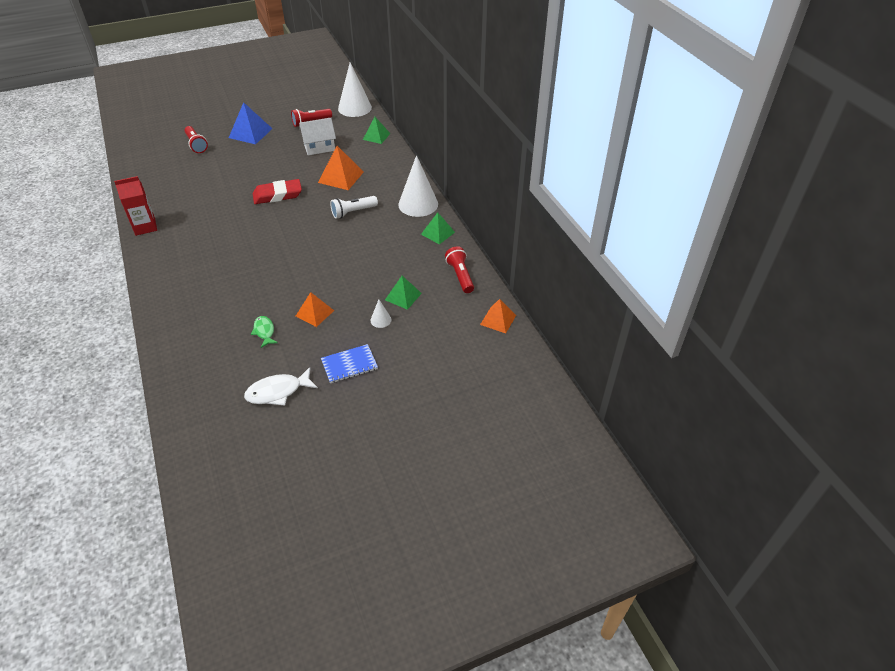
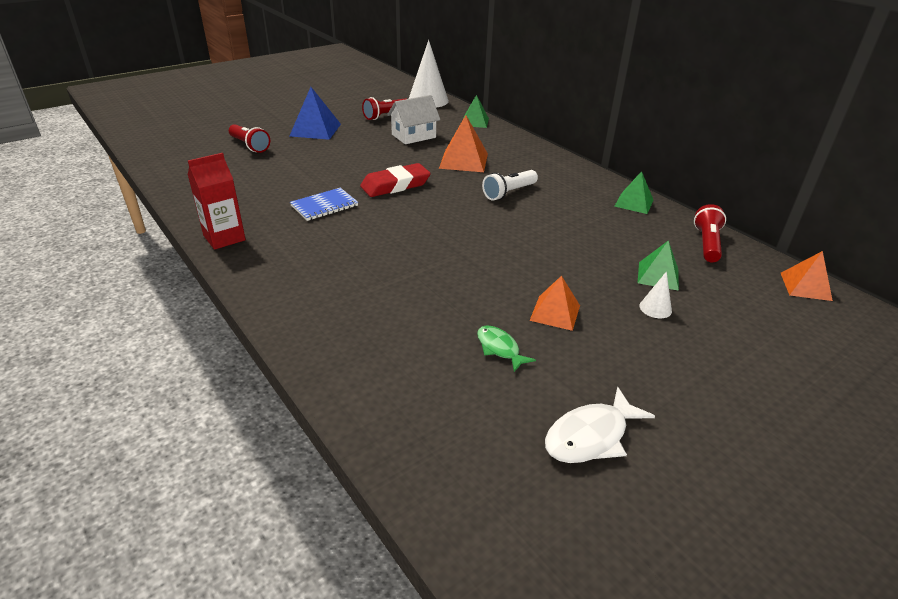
camera: 15 degrees left, 10 degrees down
blue notebook [321,344,378,383] -> blue notebook moved to [290,188,358,221]
white cone [398,155,438,217] -> none
red flashlight [445,246,474,293] -> red flashlight turned 45 degrees clockwise [694,204,726,262]

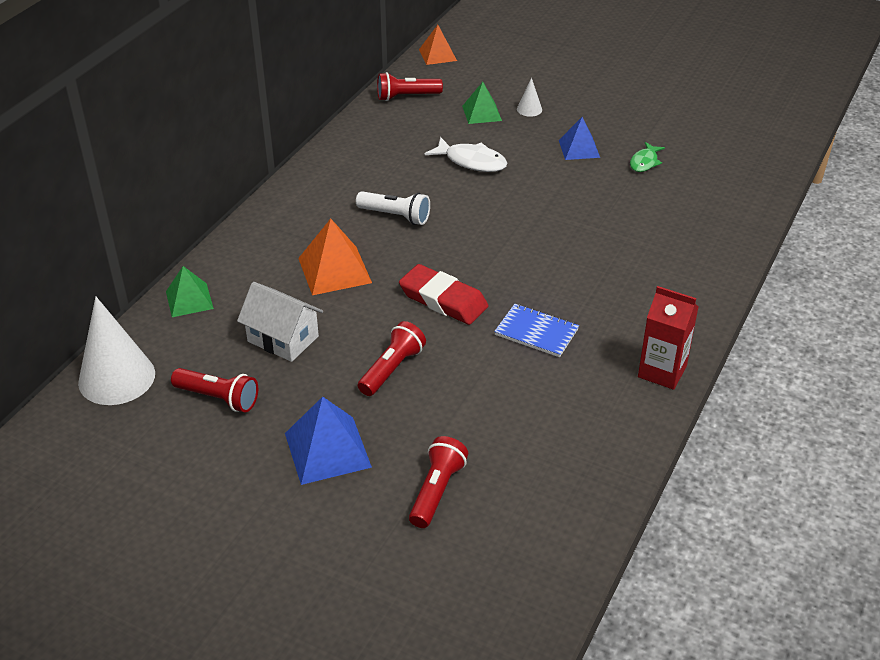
camera: 115 degrees left, 5 degrees up
orange pyramid [530,276,580,331] -> blue pyramid [559,117,600,160]
white fish [545,387,655,463] -> white fish moved to [425,137,507,172]
green pyramid [614,171,654,214] -> none
none -> red flashlight [358,321,426,396]

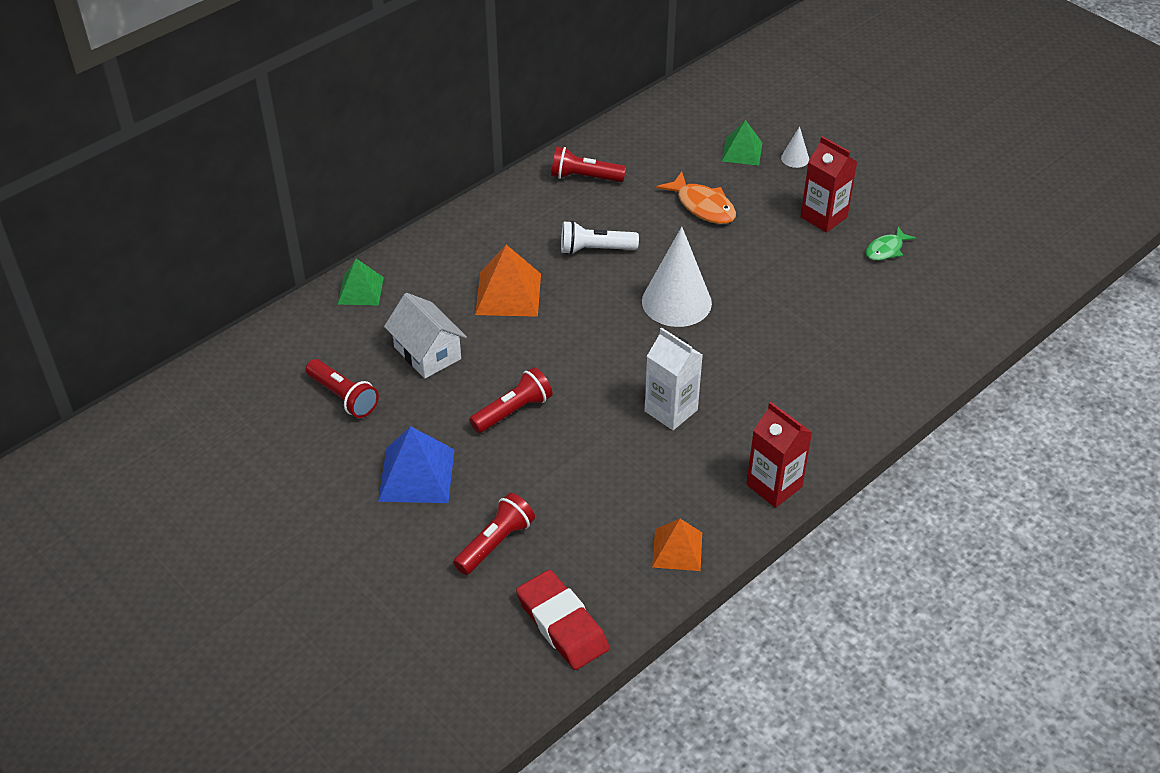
camera: 20 degrees right, 5 degrees up
white cone [78,297,155,405] -> white cone moved to [642,227,712,327]
white flashlight [356,191,430,225] -> white flashlight turned 135 degrees clockwise [561,221,639,255]
red flashlight [377,72,443,101] -> red flashlight moved to [551,147,626,182]
red eraser [399,264,488,325] -> red eraser moved to [516,570,609,670]
orange pyramid [419,25,457,65] -> orange pyramid moved to [652,519,702,571]
white fish [425,137,507,172] -> orange fish [656,171,736,224]
blue notebook [494,304,579,357] -> white carton [645,328,703,430]
blue pyramid [559,117,600,160] -> red carton [801,136,857,233]

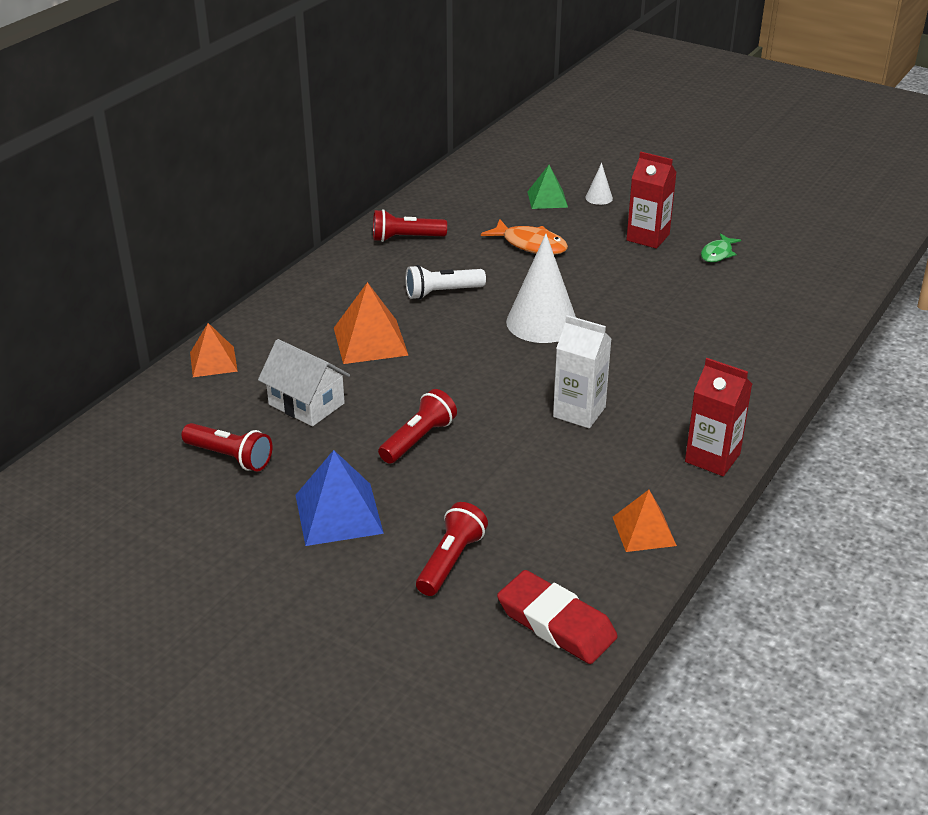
camera: 15 degrees left, 10 degrees down
green pyramid [338,259,384,305] -> orange pyramid [190,323,238,377]

